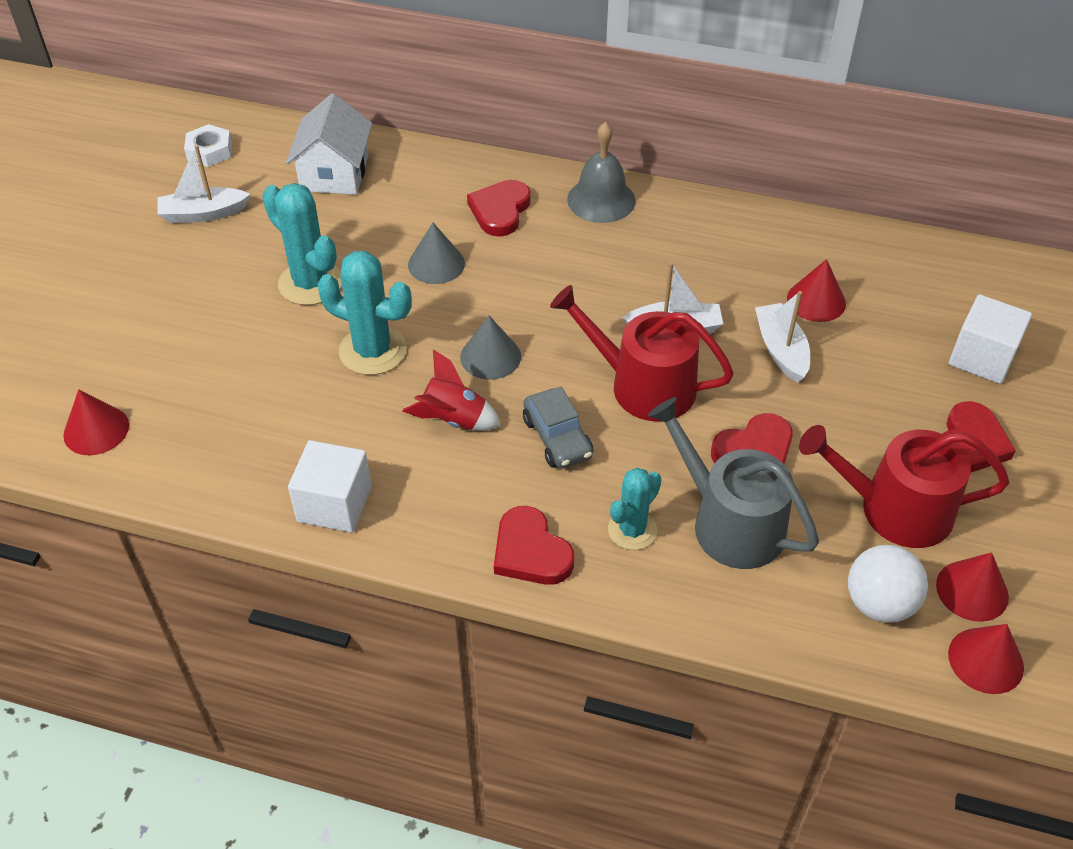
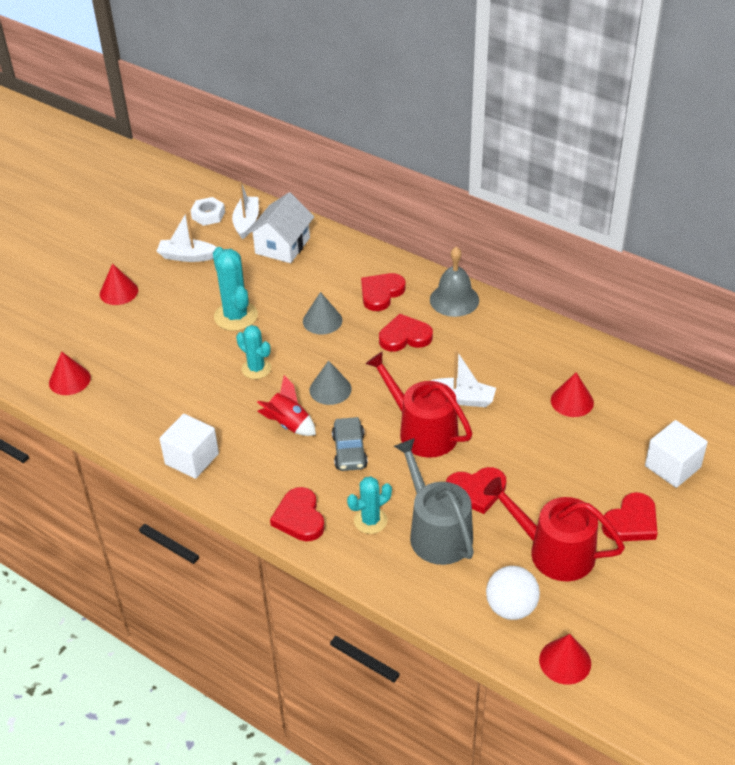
camera: 20 degrees right, 5 degrees down
turquoise cactus [317,251,412,375] -> turquoise cactus [236,325,271,379], size x0.65
white boat [755,291,810,383] -> white boat moved to [232,181,259,239]
red cone [936,552,1009,622] -> red cone moved to [100,264,138,305]
none -> red heart [379,314,433,351]

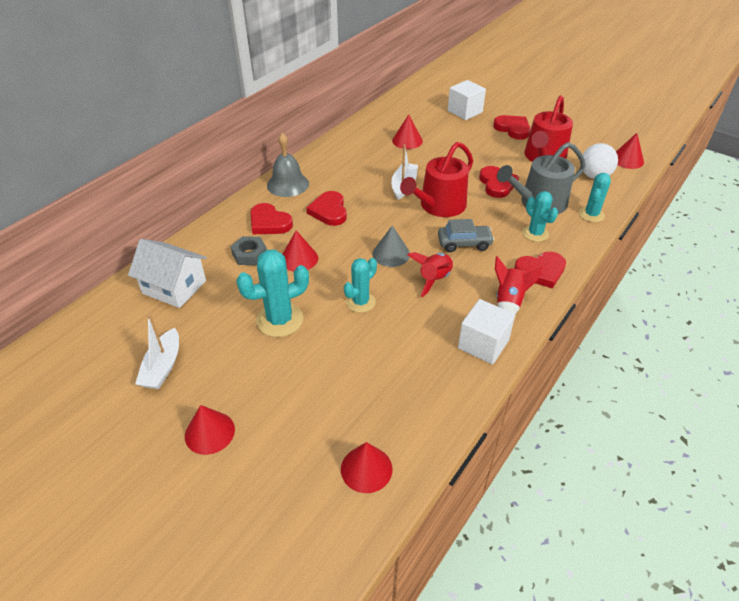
camera: 90 degrees left, 0 degrees up
white nut [191,197,225,226] -> none
white boat [232,181,259,239] -> none
grey cone [303,292,342,335] -> red cone [282,230,318,272]
none -> grey nut [231,236,267,265]
none -> red rocket [495,256,542,314]
none -> turquoise cactus [579,173,611,222]

